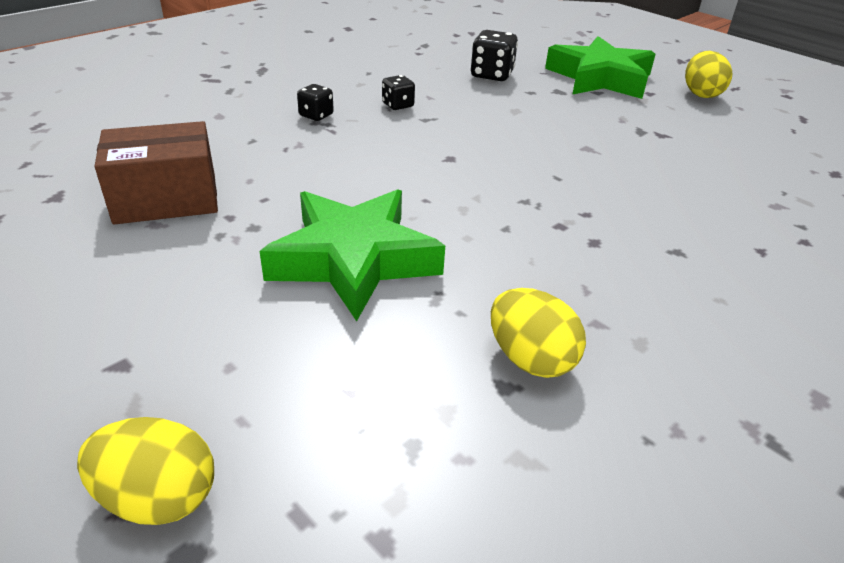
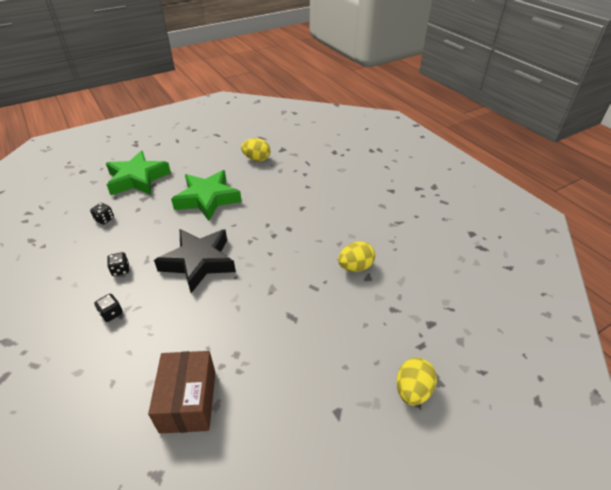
camera: 75 degrees left, 5 degrees up
green star [260,189,445,321] -> green star moved to [171,170,242,221]
black dice [471,30,518,81] -> black dice [90,203,114,224], size x0.61
yellow egg [685,51,732,98] -> yellow egg moved to [241,138,271,161]
none -> black star [154,229,236,293]

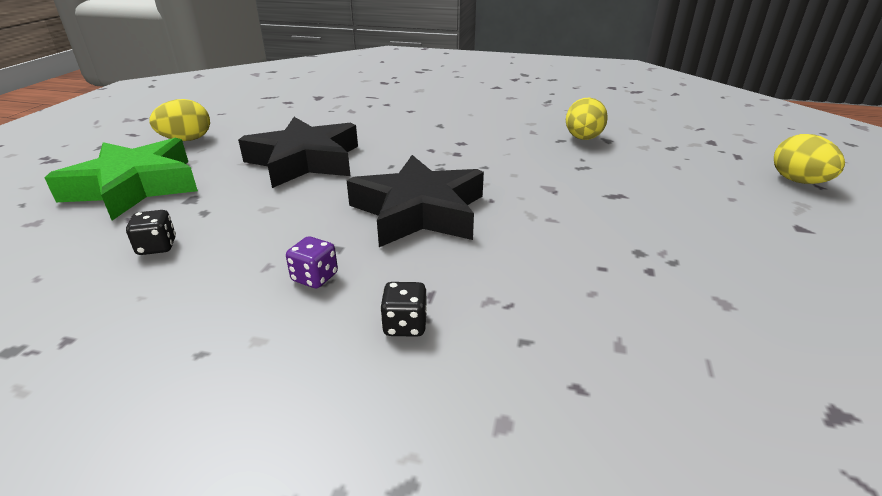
camera: 45 degrees left, 10 degrees down
black dice [107,252,129,276] -> purple dice [286,236,338,288]
brown box [148,351,216,434] -> none
green star [171,170,242,221] -> black star [238,117,358,188]
yellow egg [241,138,271,161] -> yellow egg moved to [149,99,210,141]

